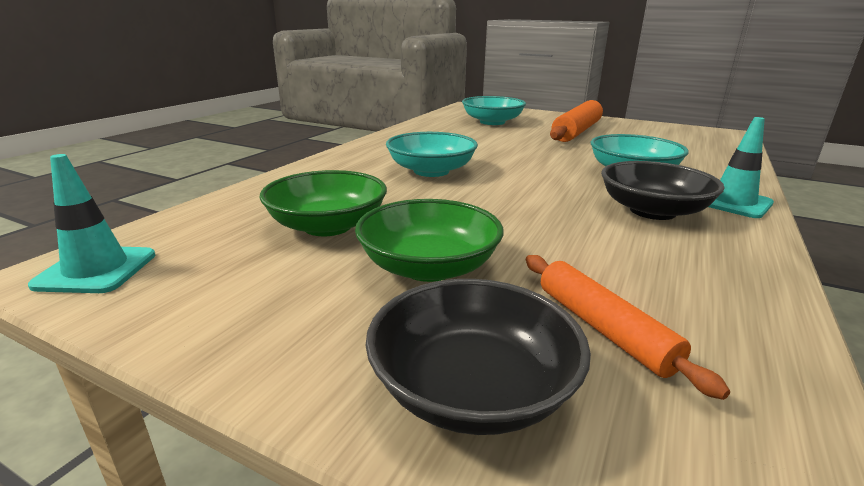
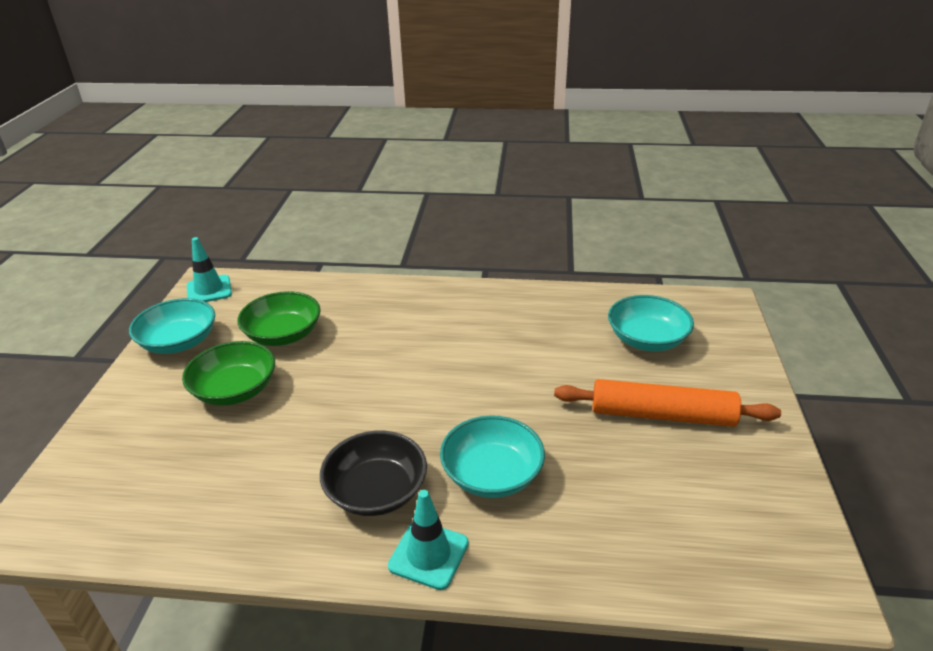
camera: 70 degrees right, 10 degrees up
black bowl [365,279,591,435] -> none
turquoise bowl [386,132,478,177] -> turquoise bowl moved to [129,298,215,354]
orange rolling pin [526,255,730,400] -> none

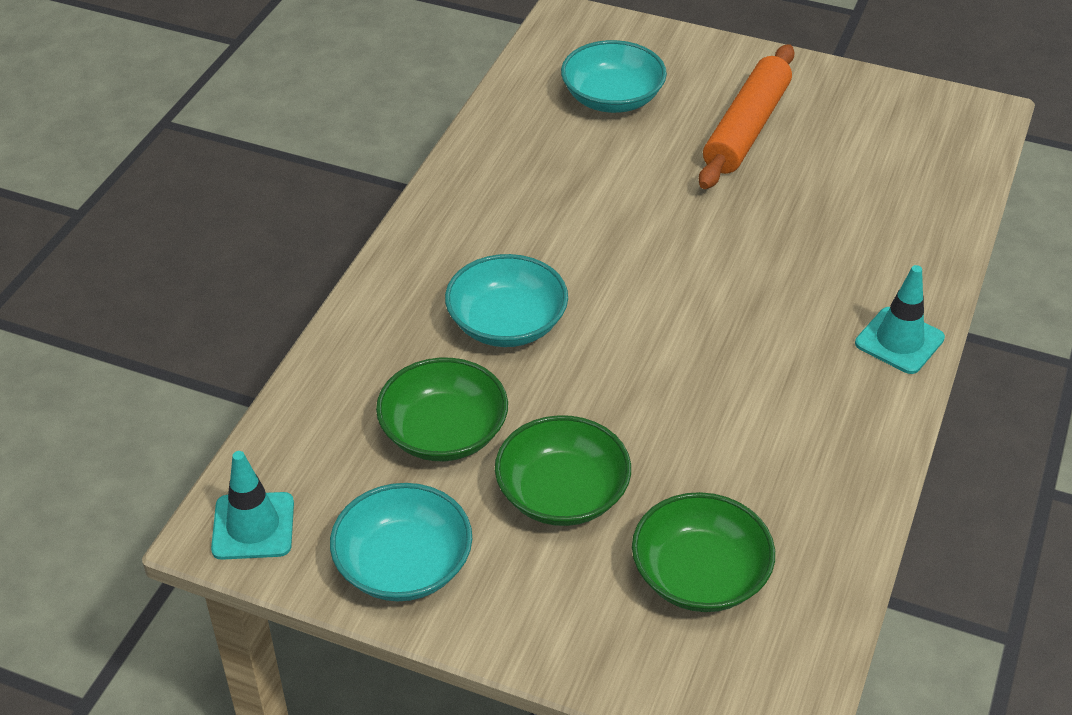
camera: 75 degrees left, 10 degrees up
black bowl [320,431,427,516] -> none
turquoise bowl [440,415,545,498] -> turquoise bowl moved to [445,254,568,347]
none -> green bowl [632,492,775,612]

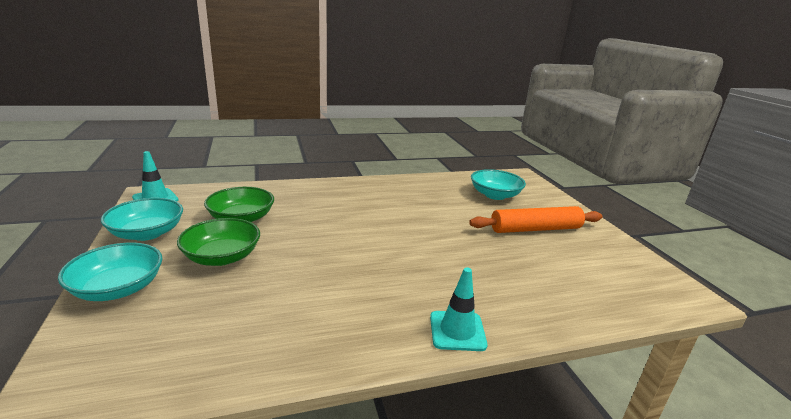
camera: 50 degrees right, 20 degrees down
turquoise bowl [445,254,568,347] -> turquoise bowl moved to [58,243,163,301]
green bowl [632,492,775,612] -> none

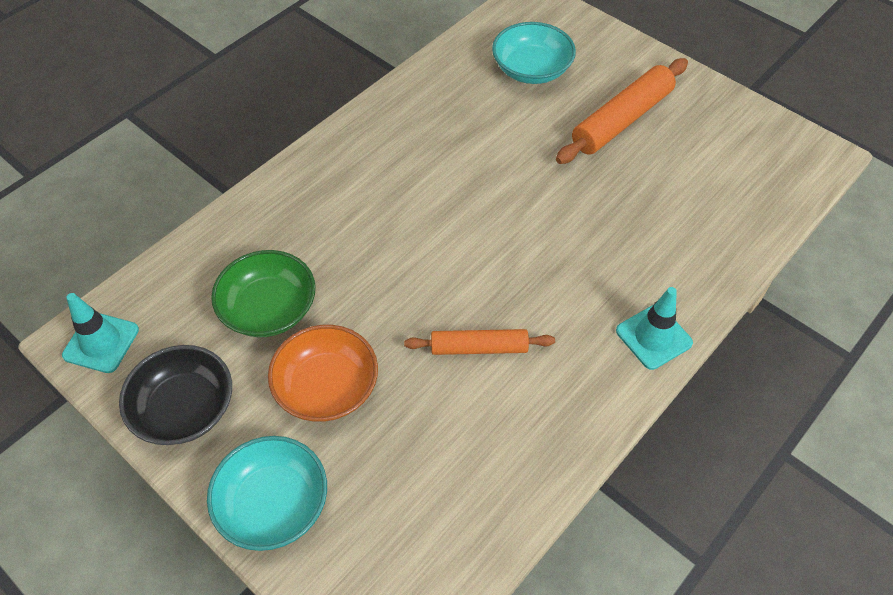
camera: 30 degrees left, 30 degrees up
turquoise bowl [101,198,183,241] -> black bowl [119,345,232,445]
green bowl [177,218,260,266] -> orange bowl [268,325,378,422]
none -> orange rolling pin [404,329,555,355]

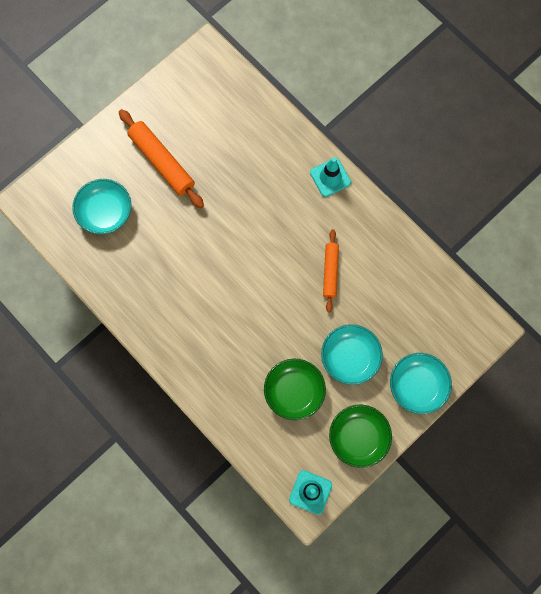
camera: 85 degrees left, 20 degrees up
black bowl [119,345,232,445] -> green bowl [329,404,392,468]
orange bowl [268,325,378,422] -> turquoise bowl [321,324,383,385]

